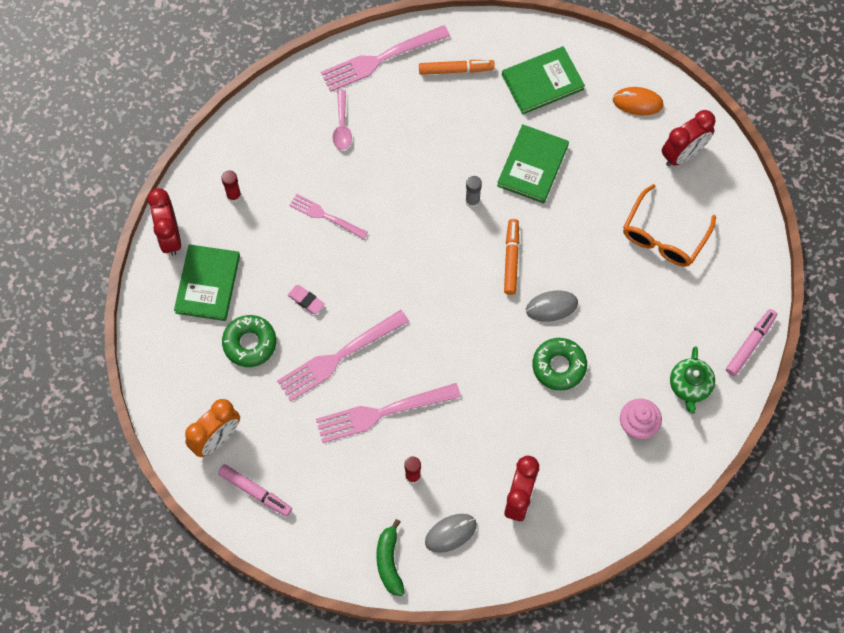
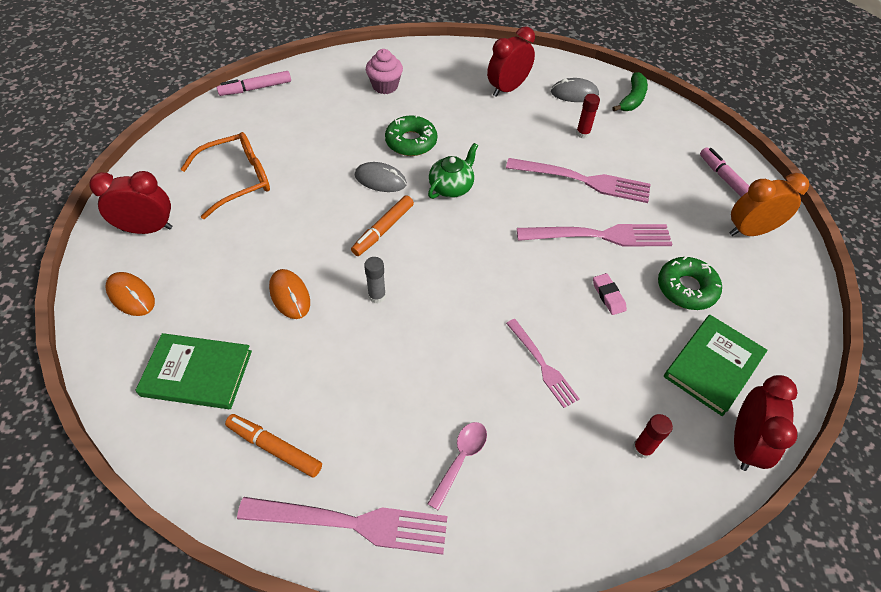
camera: 150 degrees left, 15 degrees down
green book [497,124,569,204] -> orange mouse [269,269,310,319]
green teapot [670,346,715,414] -> green teapot moved to [428,143,478,199]

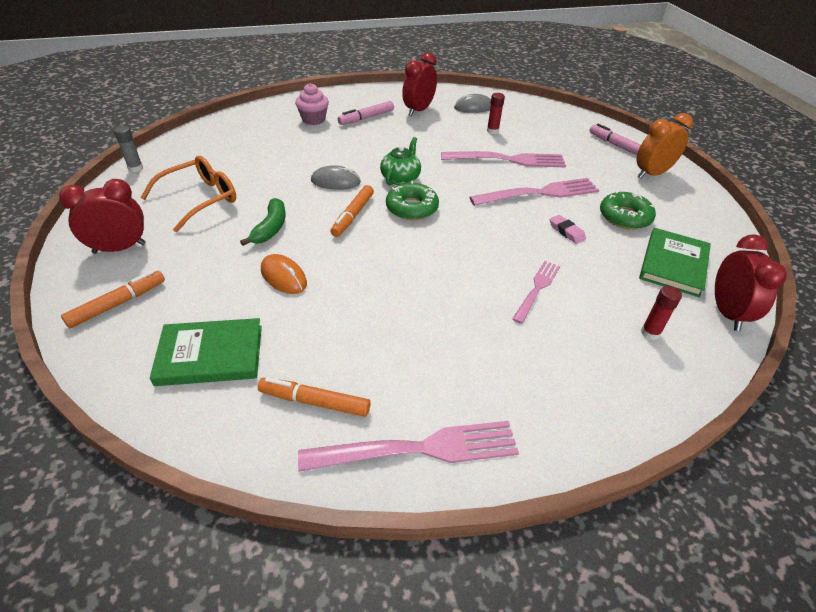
camera: 15 degrees left, 10 degrees down
orange mouse [105,272,155,316] -> orange marker [61,270,165,328]
pink marker [217,71,291,96] -> pink marker moved to [338,101,394,125]
grey glue stick [364,257,386,304] -> grey glue stick moved to [114,126,143,172]
green donut [385,114,437,156] -> green donut moved to [386,181,439,220]
pink spoon [428,422,487,511] -> none
pink fork [506,319,580,408] -> pink fork turned 105 degrees counterclockwise [512,261,560,324]
green banana [612,72,648,111] -> green banana moved to [240,198,286,246]

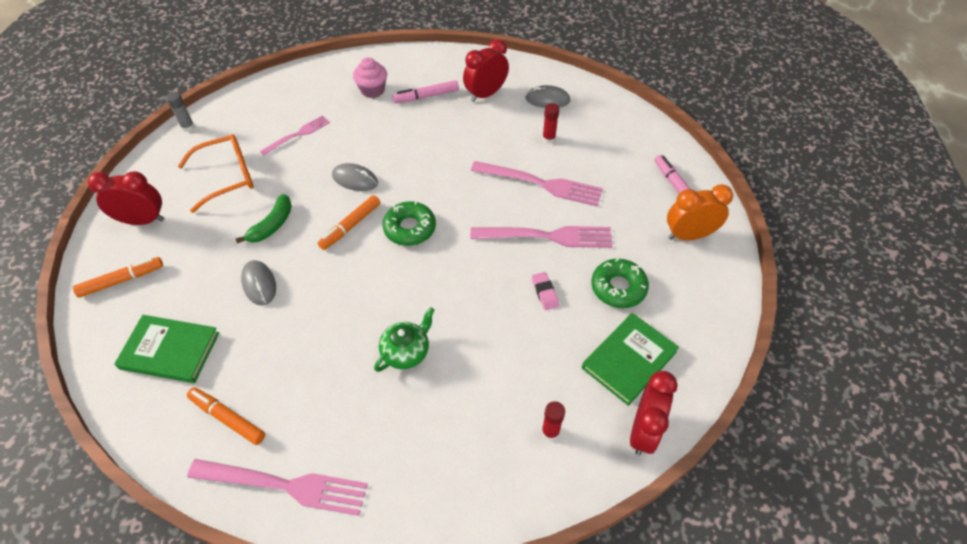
camera: 20 degrees right, 10 degrees up
orange mouse [261,254,307,294] -> grey mouse [241,260,276,306]
green teapot [380,137,421,185] -> green teapot moved to [374,307,435,372]
pink fork [512,261,560,324] -> pink fork moved to [260,115,330,156]

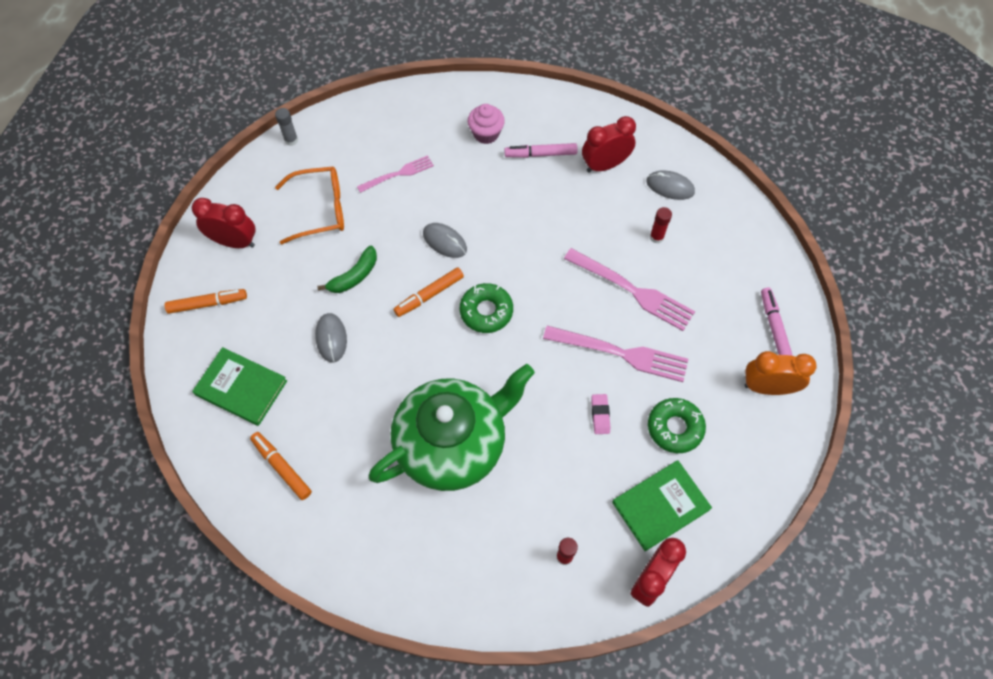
camera: 15 degrees right, 10 degrees up
pink fork [187,459,368,516] -> none
green teapot [374,307,435,372] -> green teapot [369,364,535,491], size x2.35

